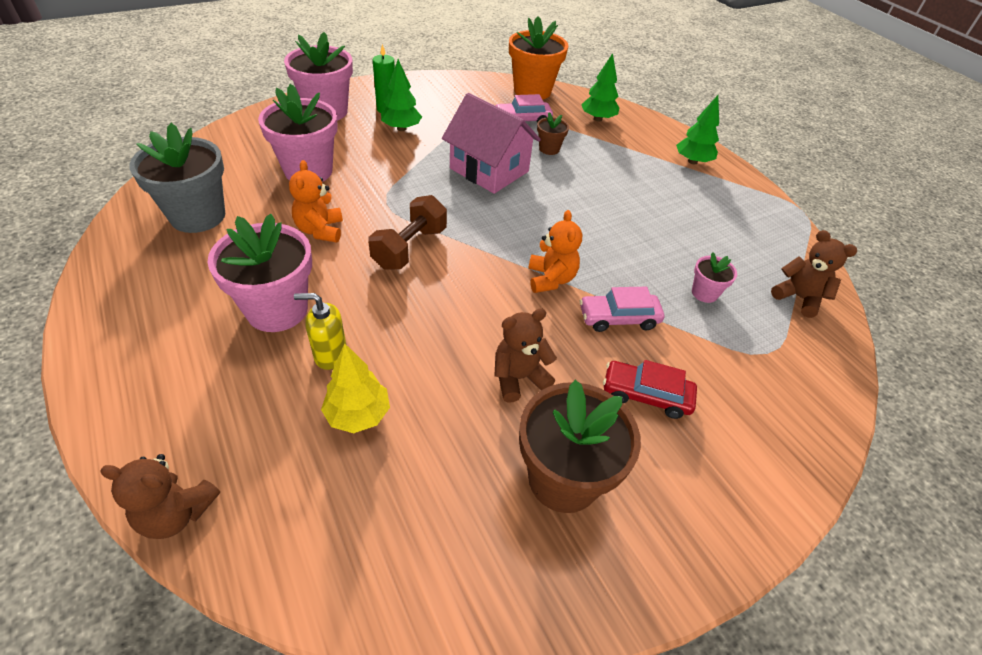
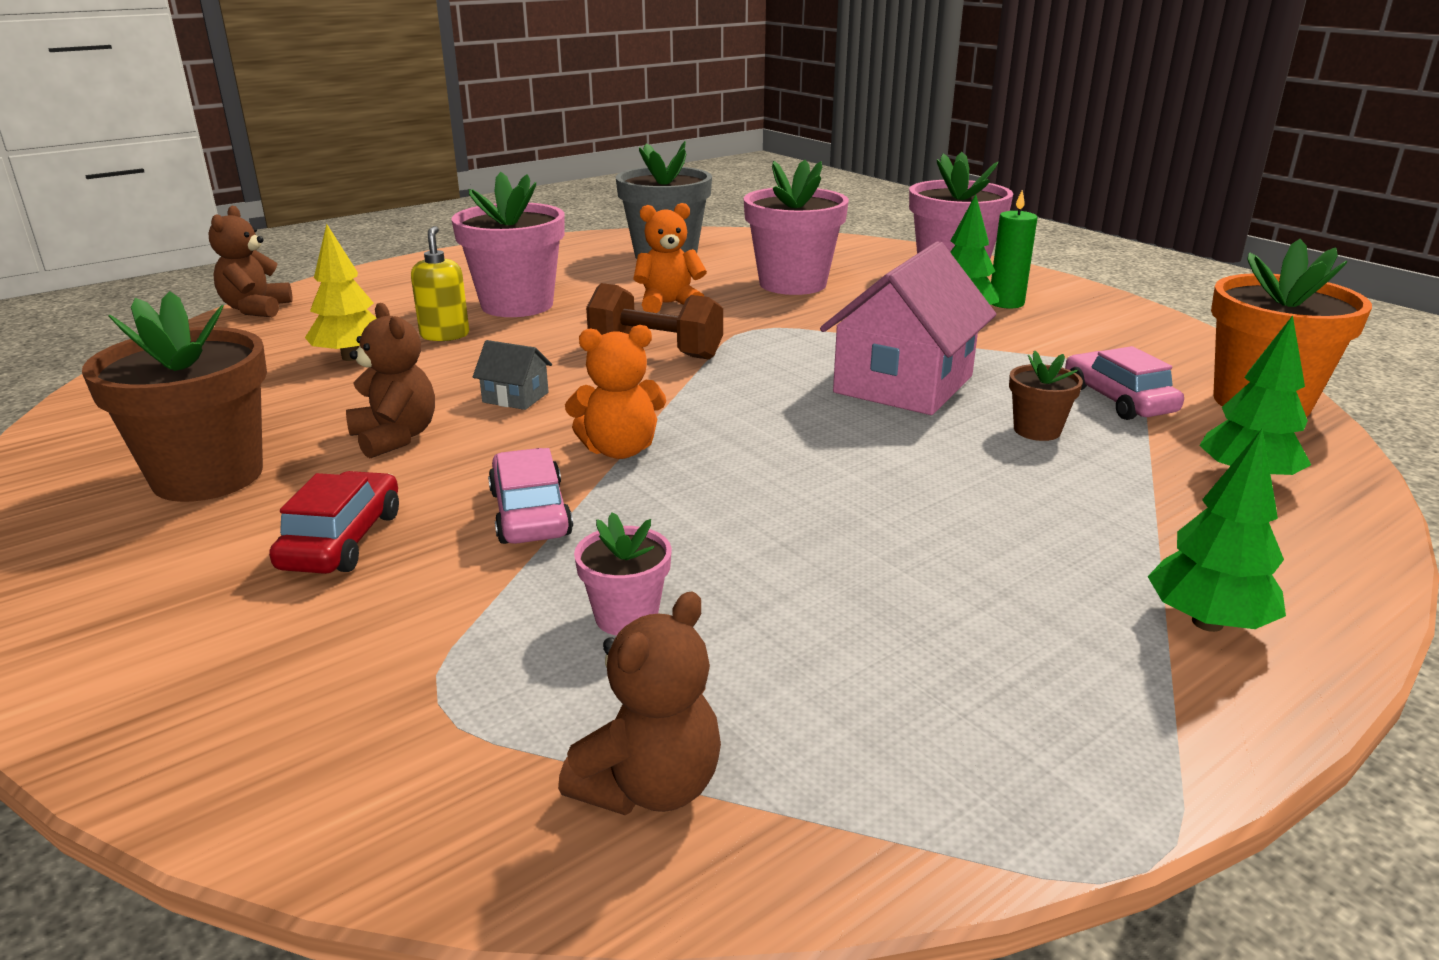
camera: 85 degrees right, 20 degrees down
none -> grey house [473,340,552,410]

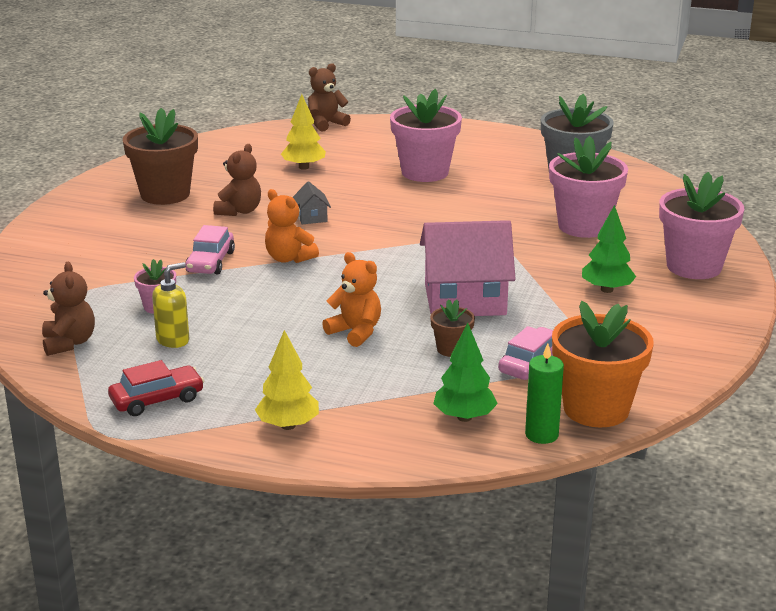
camera: 55 degrees right, 0 degrees up
red car [269,471,399,574] -> red car moved to [108,360,204,416]
yellow soap dispenser [411,226,469,341] -> yellow soap dispenser moved to [152,262,189,348]
pink car [488,448,573,544] -> pink car turned 150 degrees clockwise [185,225,235,274]
brown teddy bear [558,591,721,815] -> brown teddy bear turned 105 degrees counterclockwise [42,262,95,356]
brown dumbbell [586,283,723,360] -> none
orange teddy bear [633,203,707,313] -> orange teddy bear moved to [322,252,381,347]
green candle [991,190,1037,309] -> green candle moved to [525,344,564,444]
green tree [1147,428,1286,632] -> yellow tree [255,330,319,430]

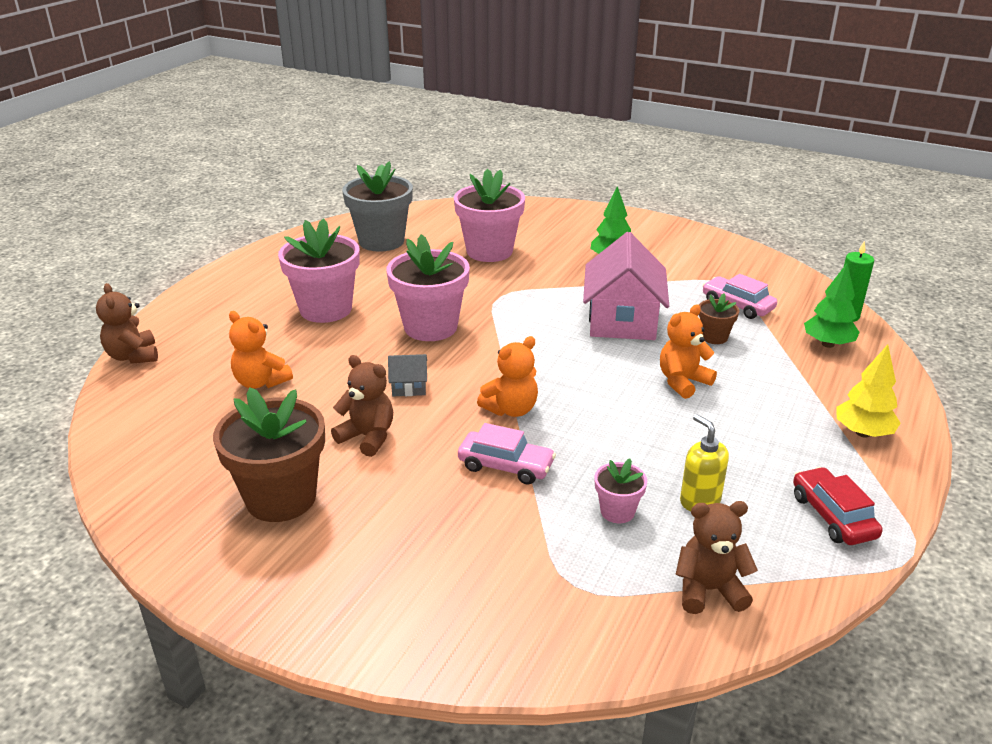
camera: 80 degrees left, 5 degrees up
yellow tree [281,94,326,170] -> orange teddy bear [229,311,293,389]
orange flower pot [552,301,654,428] -> none
pink flower pot [659,172,744,279] -> pink flower pot moved to [386,234,470,341]

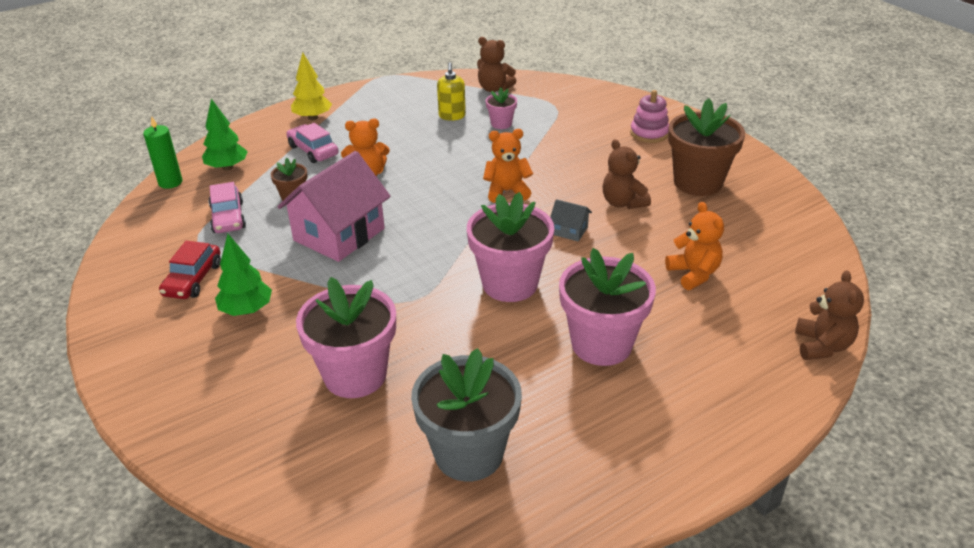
camera: 150 degrees left, 5 degrees up
pink car [458,423,556,485] -> pink car moved to [286,123,339,163]
red car [793,467,883,545] -> red car moved to [159,241,221,299]
none -> pink stacking toy [630,90,669,143]

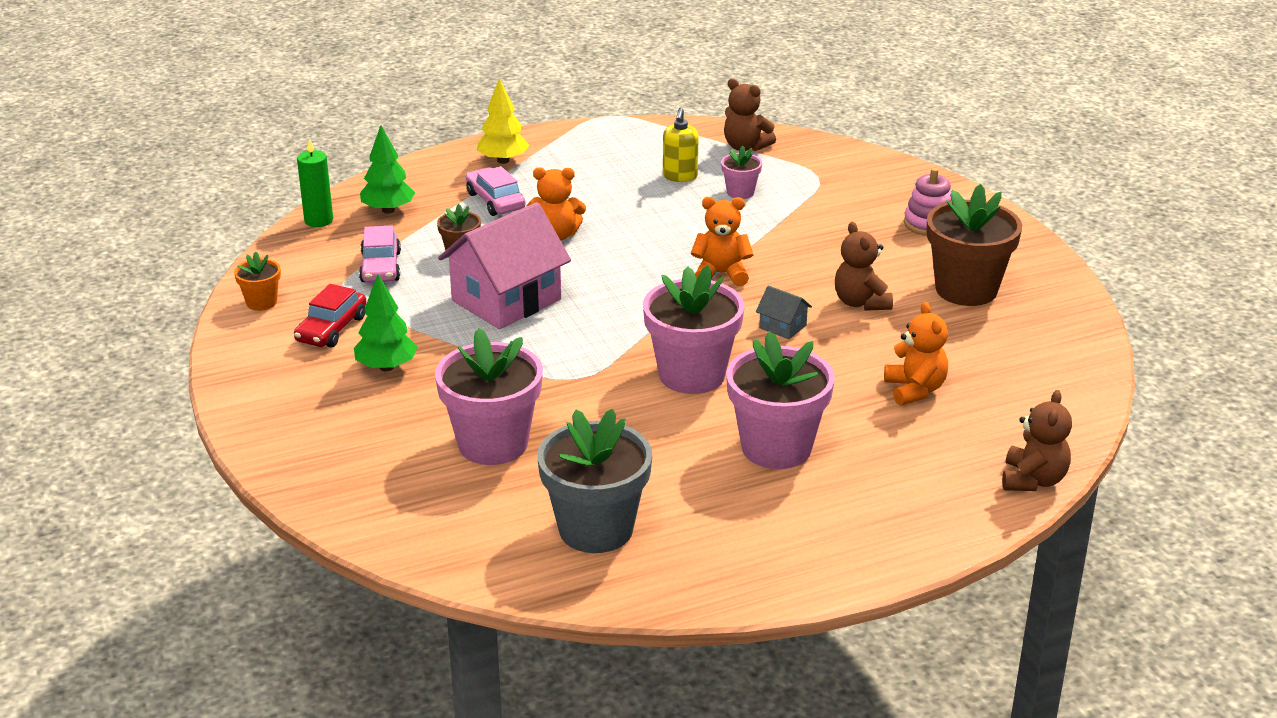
camera: 10 degrees right, 5 degrees down
none -> orange flower pot [234,251,281,311]

